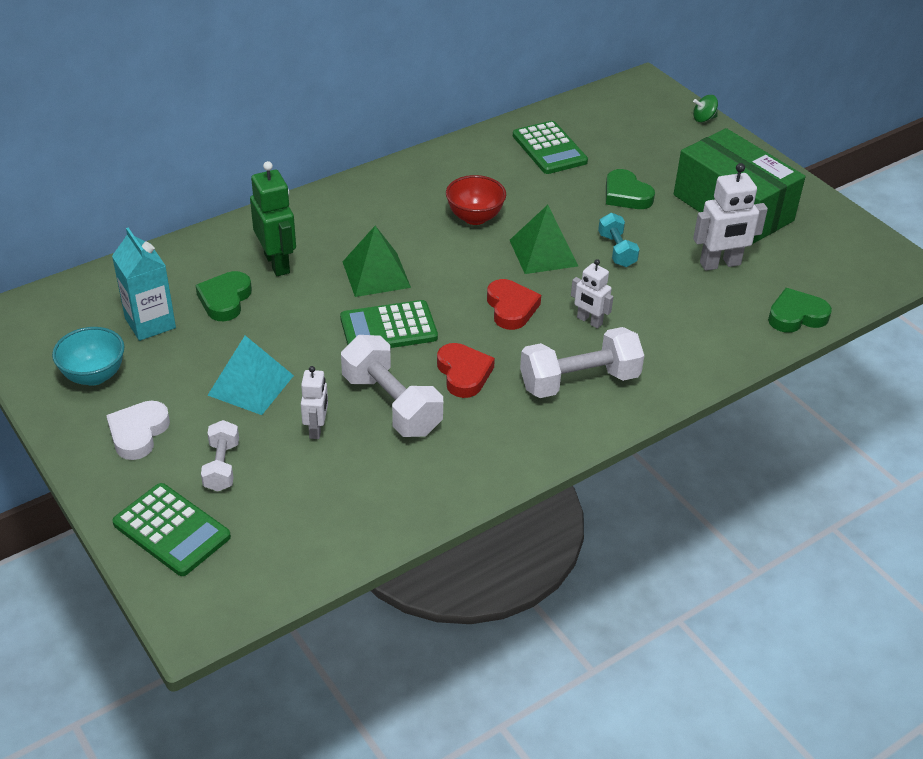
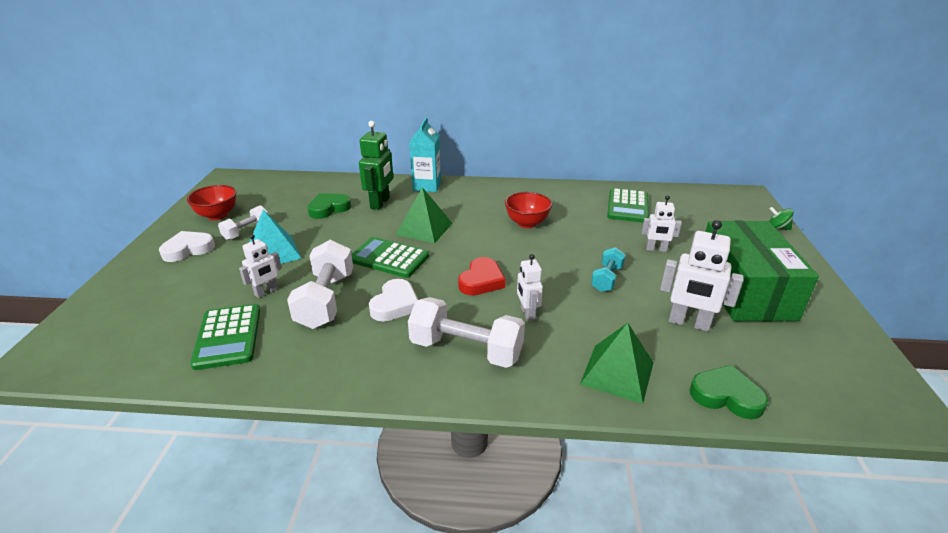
camera: 40 degrees right, 10 degrees down
turquoise bowl [52,327,125,386] -> red bowl [187,185,236,220]
turquoise carton [112,228,176,341] -> turquoise carton moved to [409,117,441,192]
green calculator [112,483,231,576] -> green calculator moved to [190,304,260,370]
white dumbbell [201,420,239,492] -> white dumbbell moved to [218,205,268,241]
red heart [437,343,495,398] -> white heart [369,279,418,322]
green pyramid [510,205,578,274] -> green pyramid moved to [580,323,654,404]
green heart [606,169,655,209] -> white robot [642,195,682,252]

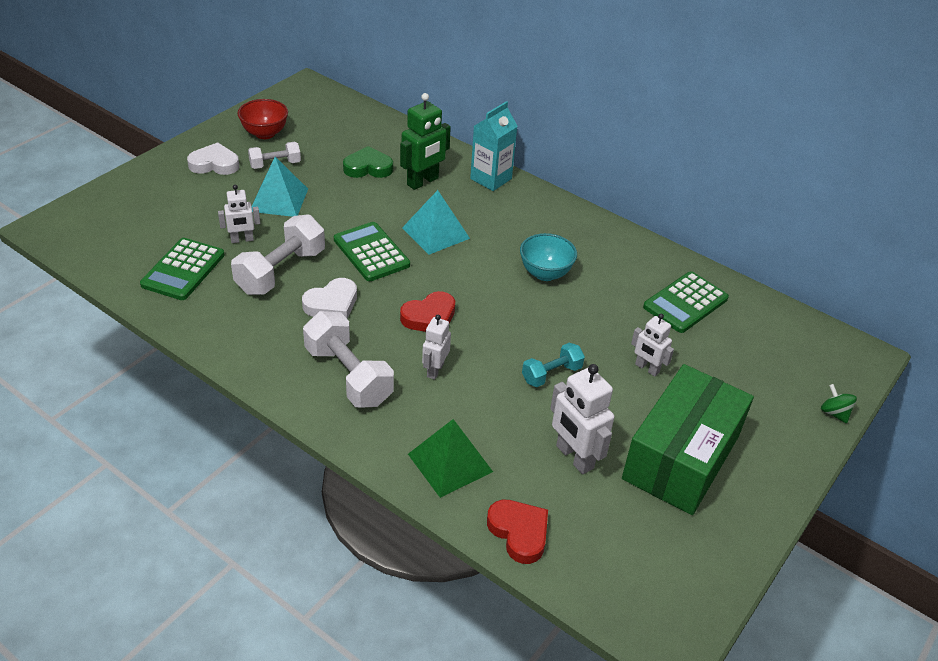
camera: 30 degrees right, 10 degrees up
green pyramid [396,187,452,243] -> turquoise pyramid [402,190,470,255]
red bowl [505,192,552,228] -> turquoise bowl [520,233,577,281]
green heart [690,365,768,419] -> red heart [487,499,548,564]

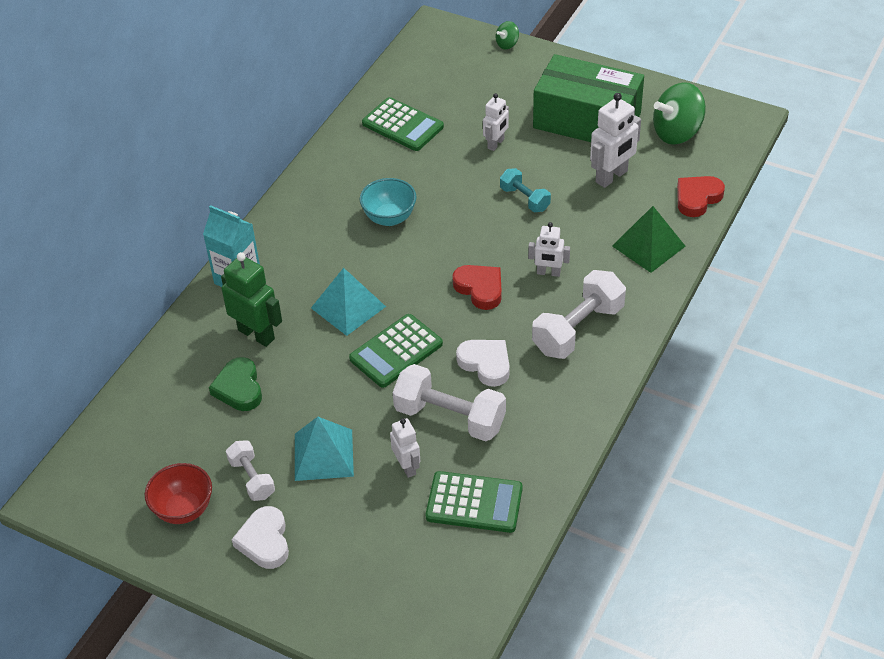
camera: 95 degrees left, 5 degrees up
none -> green spinning top [653,82,706,145]

